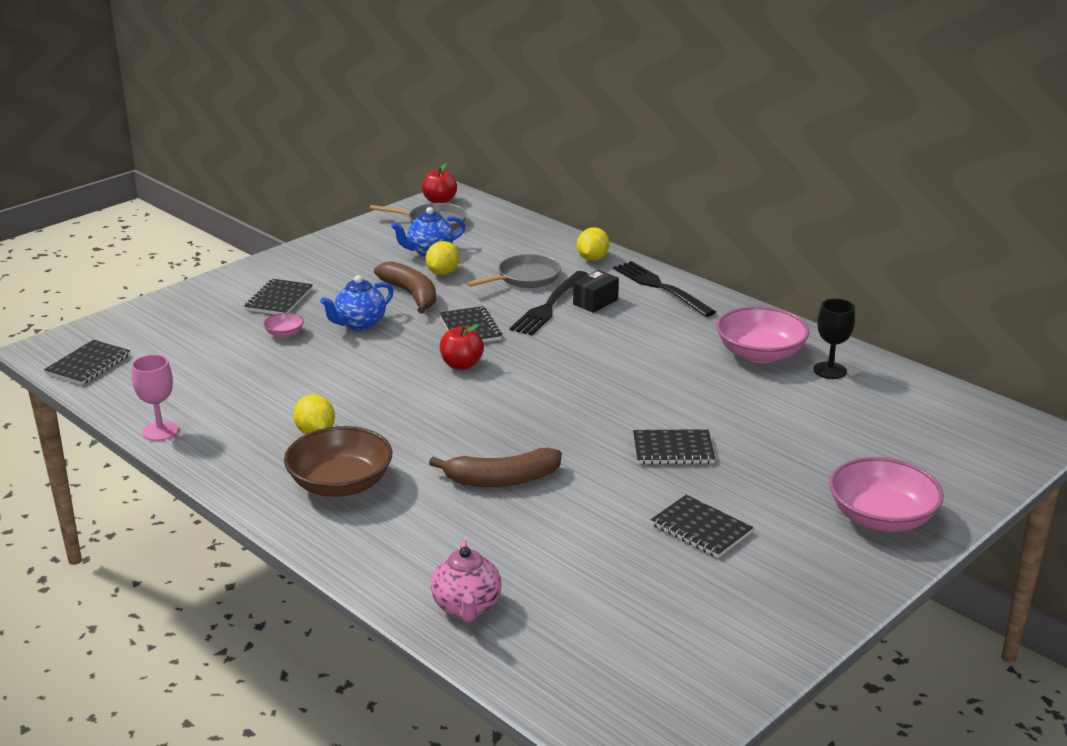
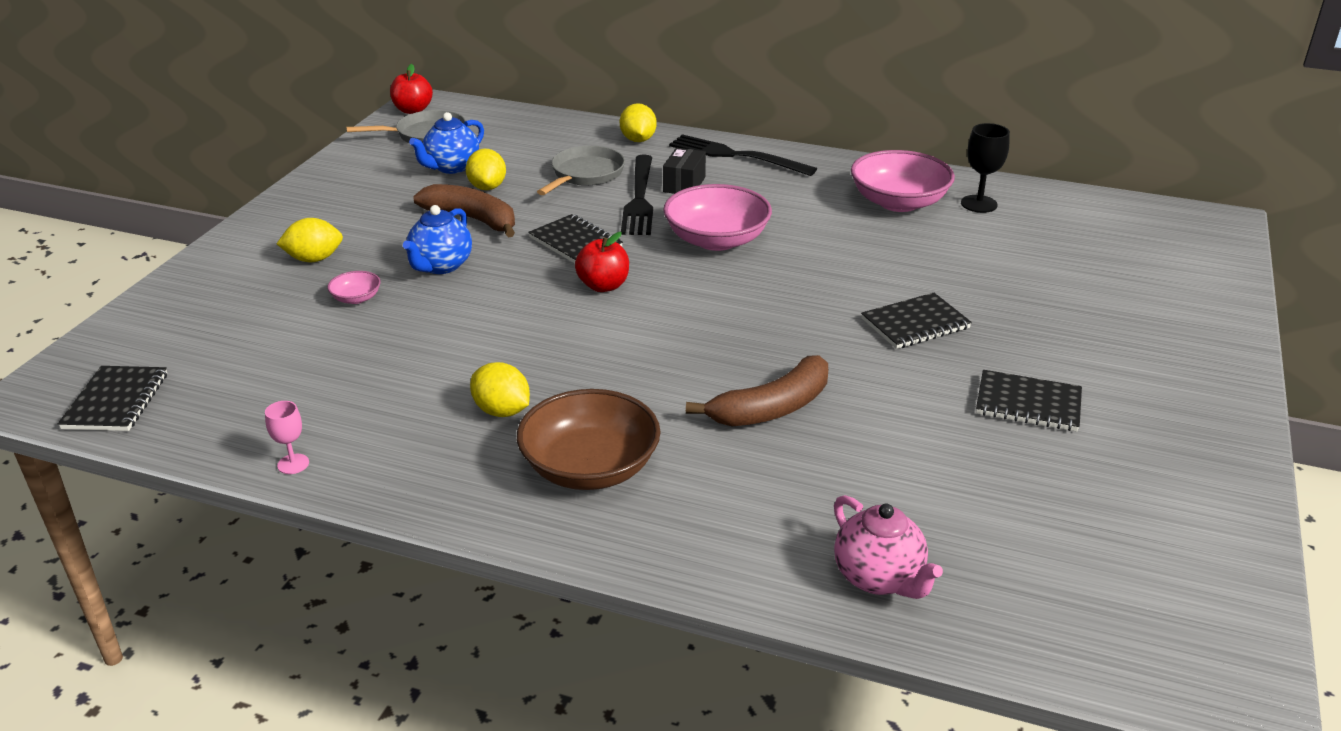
camera: 25 degrees left, 5 degrees up
pink goblet [132,354,179,441] -> pink goblet [265,401,309,474], size x0.62
black notebook [244,279,313,314] -> yellow lemon [276,218,343,262]
pink bowl [829,457,944,532] -> pink bowl moved to [663,184,772,251]

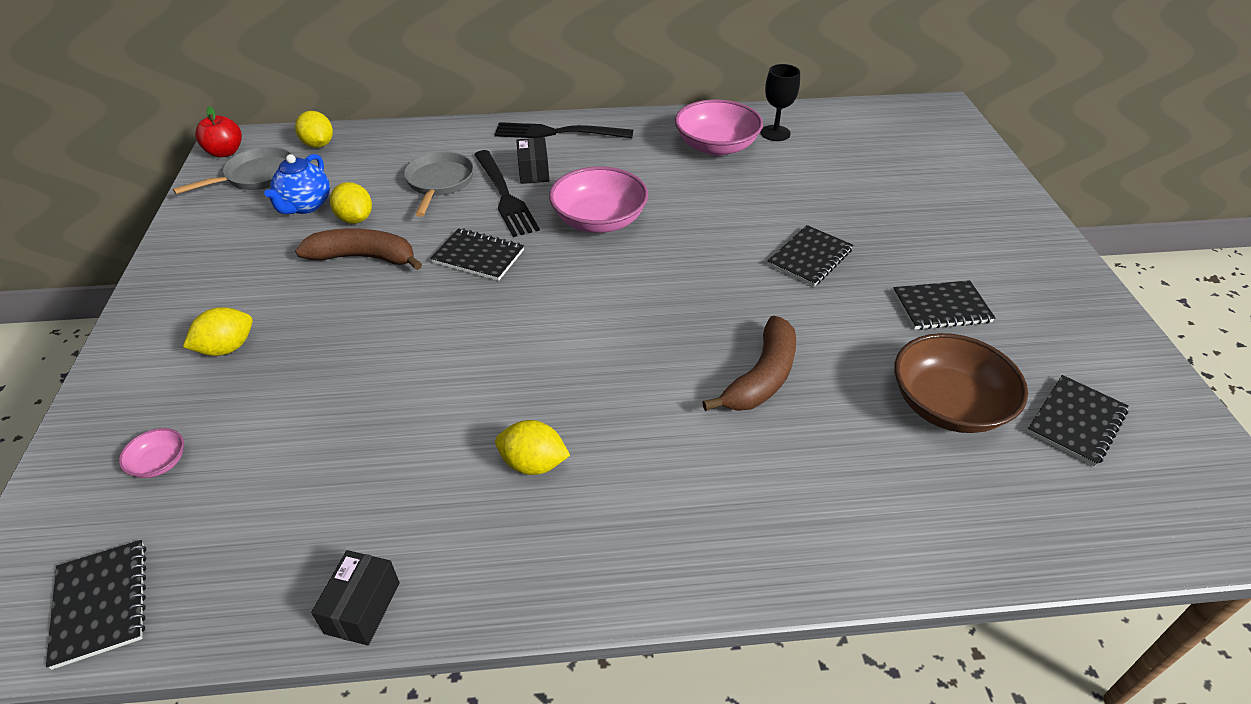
camera: 25 degrees left, 10 degrees up
pink goblet [265,401,309,474] -> black box [311,550,400,645]
pink bowl [327,271,381,304] -> pink bowl moved to [119,428,184,478]
blue teapot [403,205,472,274] -> none
brown bowl [517,389,661,490] -> brown bowl moved to [894,333,1028,433]
red apple [575,232,629,292] -> none
yellow lemon [620,103,657,142] -> yellow lemon moved to [295,111,333,148]
pink teapot [834,495,943,599] -> none
none -> black notebook [1027,375,1129,467]

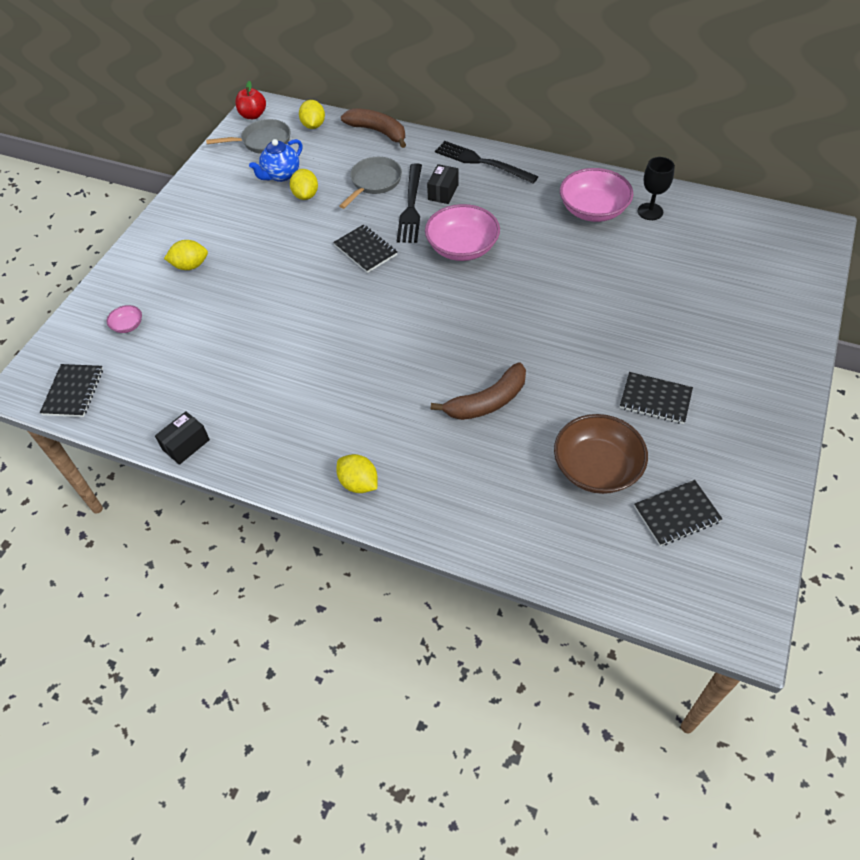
camera: 30 degrees right, 10 degrees up
brown banana [295,228,422,270] -> brown banana moved to [341,108,406,148]
yellow lemon [495,420,570,475] -> yellow lemon moved to [337,454,377,493]
black notebook [768,225,853,287] -> none

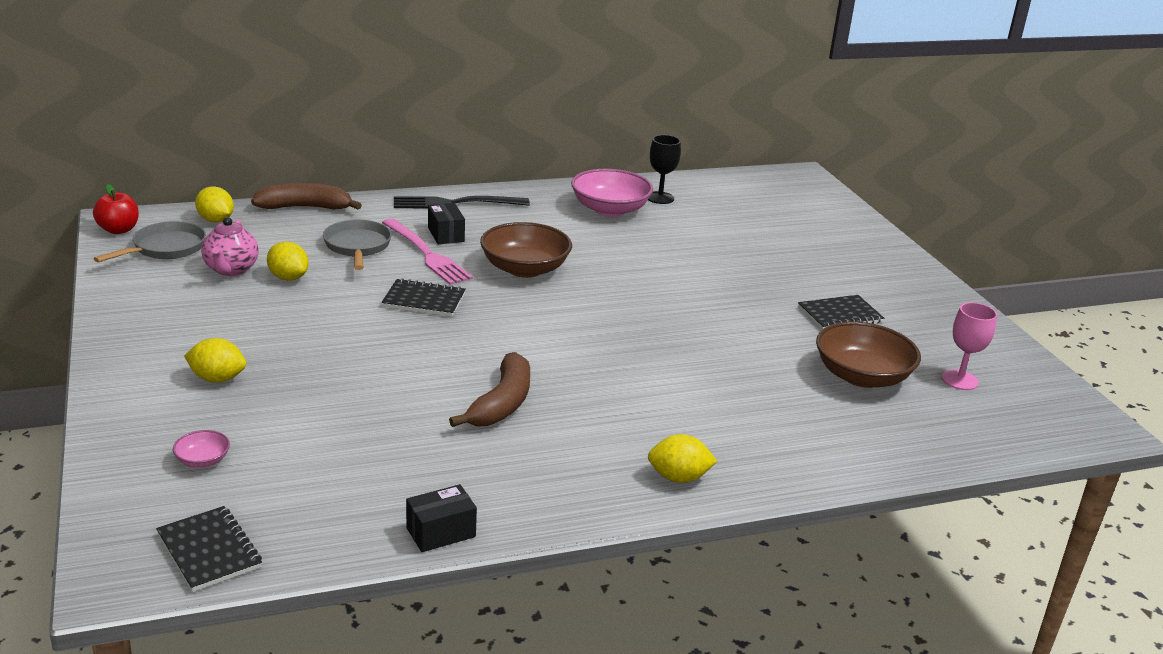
camera: 45 degrees left, 25 degrees down
black box [155,411,210,465] -> black box turned 60 degrees clockwise [406,484,477,552]
yellow lemon [164,240,208,270] -> yellow lemon turned 60 degrees clockwise [184,338,246,383]
blue teapot [249,139,303,182] -> pink teapot [201,217,259,276]
black fork [397,163,422,243] -> pink fork [382,218,473,285]
pink bowl [425,204,500,261] -> brown bowl [480,222,572,278]
brown banana [431,362,526,420] -> brown banana moved to [449,352,530,427]
black notebook [634,480,722,546] -> pink goblet [942,302,997,390]

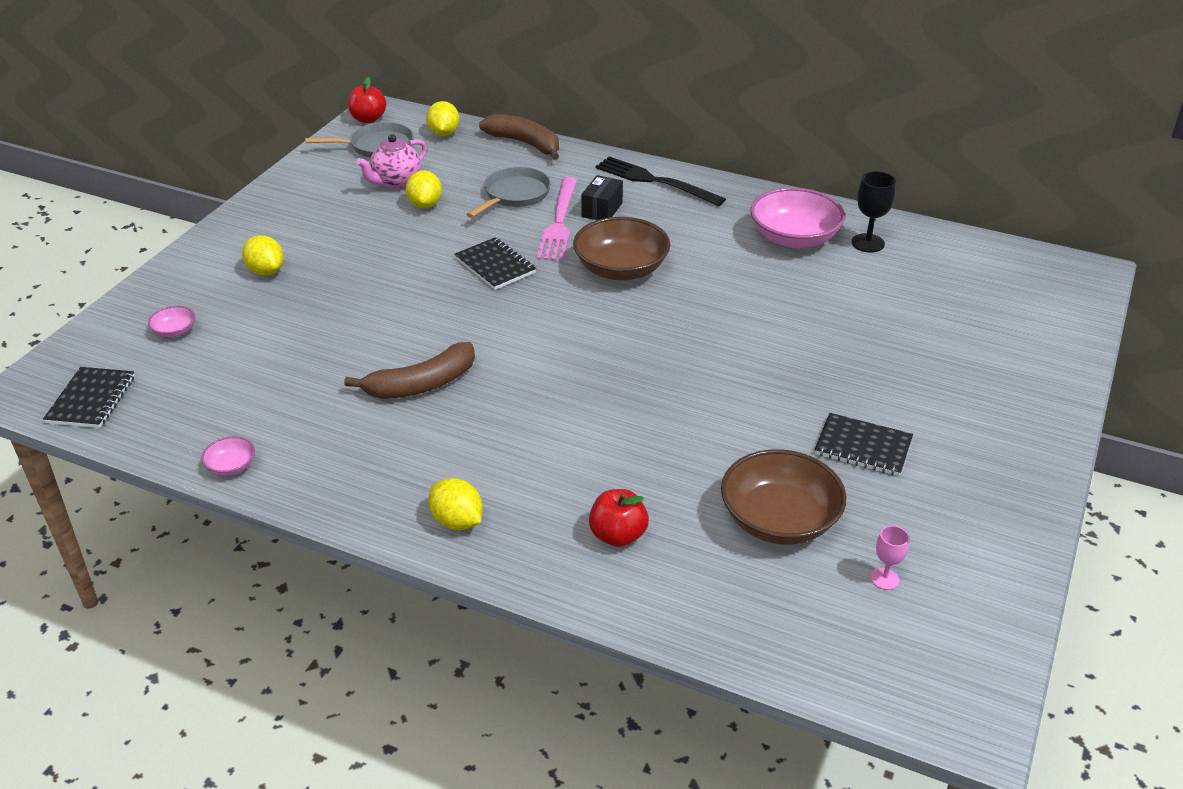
camera: 45 degrees right, 10 degrees up
black box [406,484,477,552] -> pink bowl [201,436,255,476]
pink goblet [942,302,997,390] -> pink goblet [871,526,909,590], size x0.62
none -> red apple [589,489,649,547]

